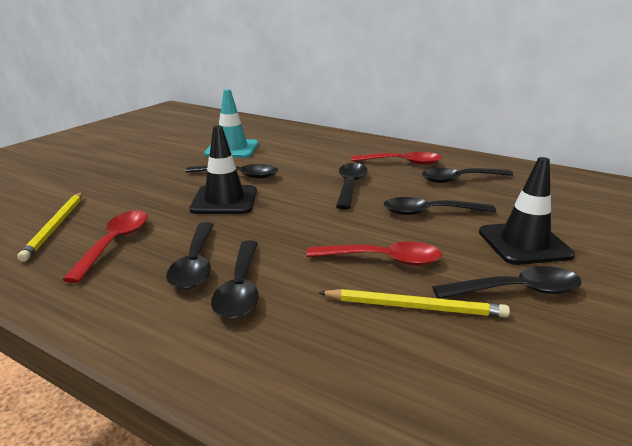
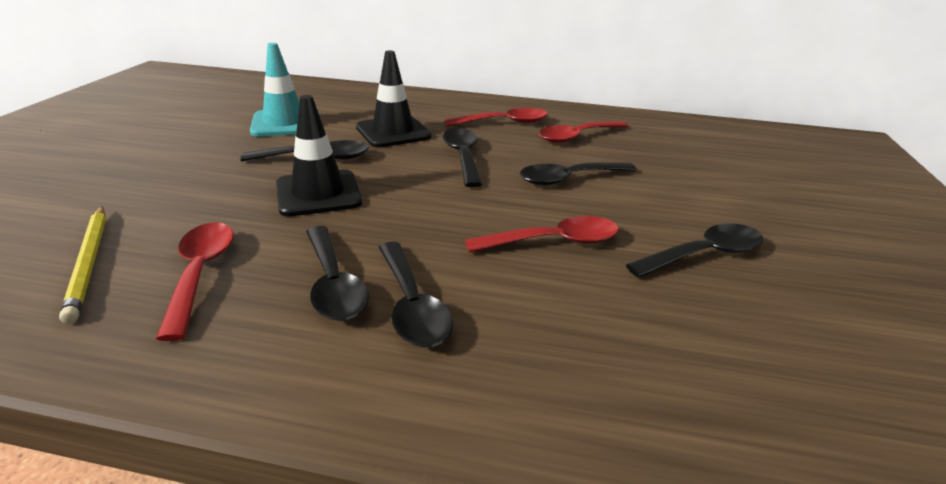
camera: 20 degrees left, 5 degrees up
yellow pencil [318,289,510,317] -> none
black spoon [422,168,514,183] -> red spoon [539,121,628,143]
black traffic cone [479,157,575,265] -> black traffic cone moved to [356,51,432,148]

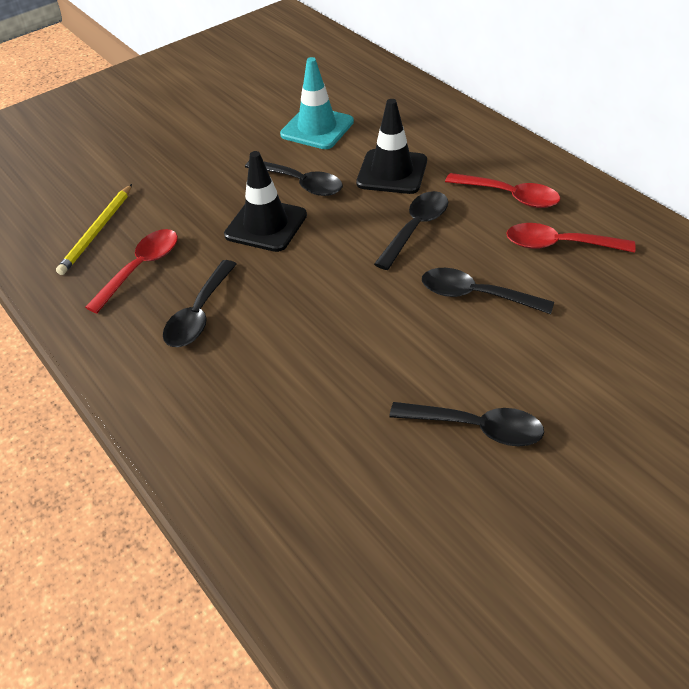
camera: 45 degrees right, 15 degrees up
black spoon [379,242,453,348] -> none
red spoon [465,216,619,253] -> none

